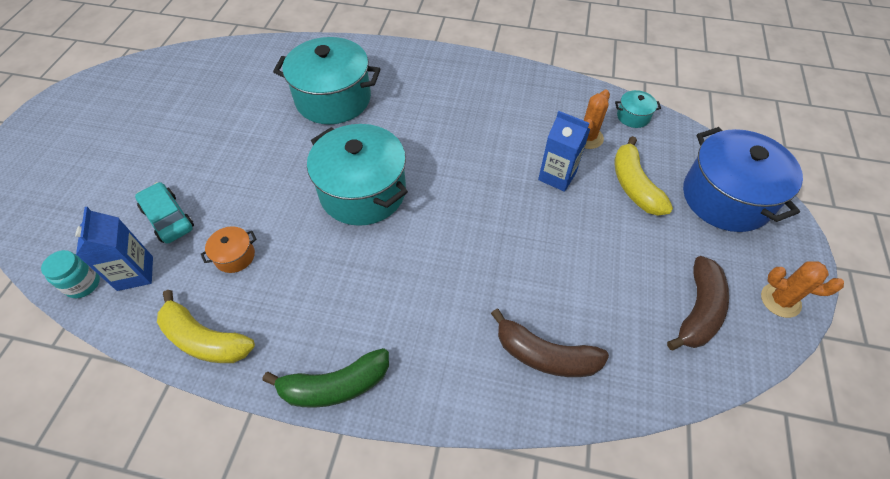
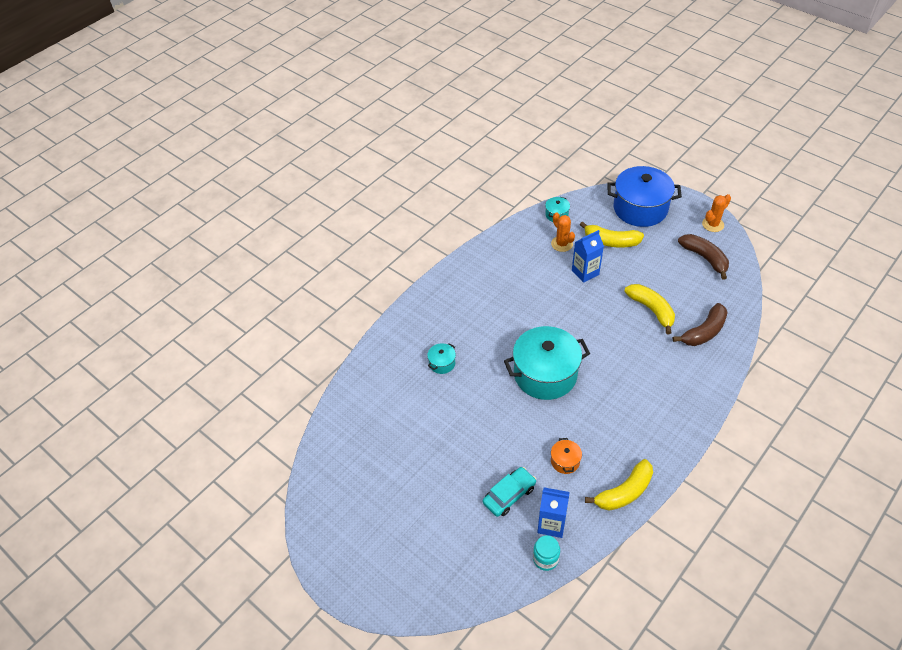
camera: 60 degrees left, 5 degrees down
turquoise car [135,182,194,244] -> turquoise car turned 150 degrees clockwise [483,467,536,517]
green banana [262,348,389,408] -> none
turquoise pot [273,37,380,124] -> turquoise pot [427,343,456,374], size x0.43
none -> yellow banana [624,284,675,334]

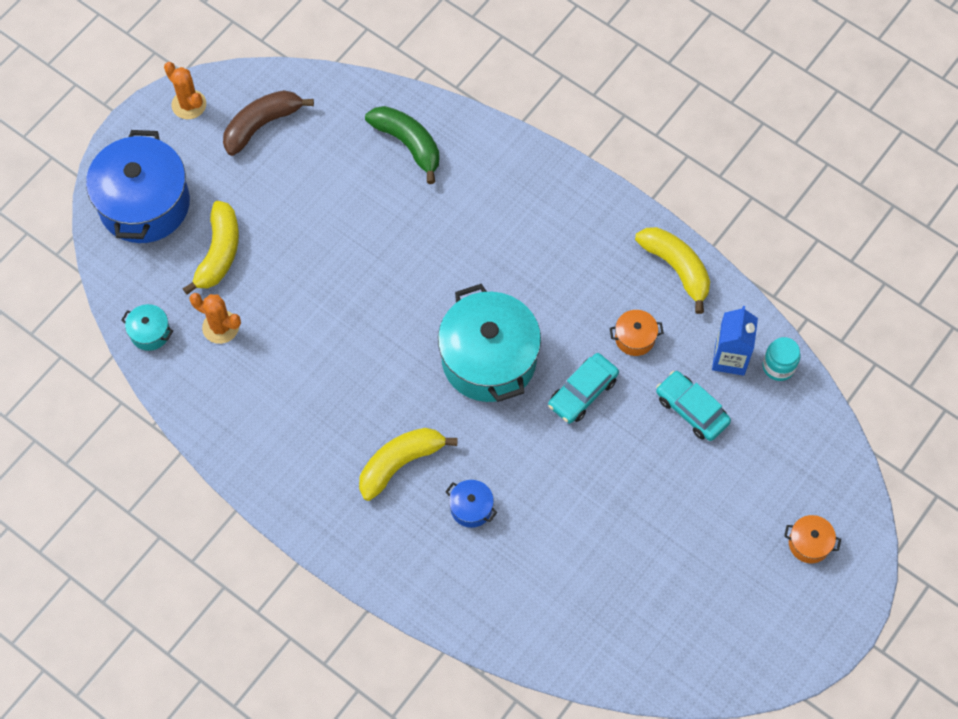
camera: 95 degrees left, 15 degrees up
turquoise pot [427,343,456,374] -> blue pot [445,480,497,528]
orange cactus [551,212,575,252] -> orange cactus turned 60 degrees clockwise [189,293,241,344]
blue carton [572,230,604,283] -> none
yellow banana [624,284,675,334] -> yellow banana moved to [359,428,458,501]
brown banana [673,303,728,346] -> green banana [365,106,439,184]
none -> turquoise car [548,353,619,423]
none -> orange pot [784,515,841,563]

